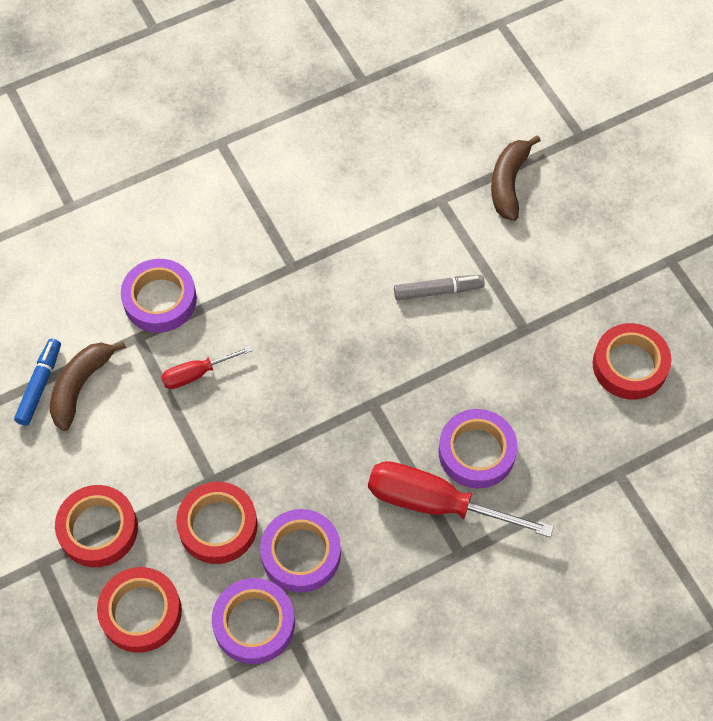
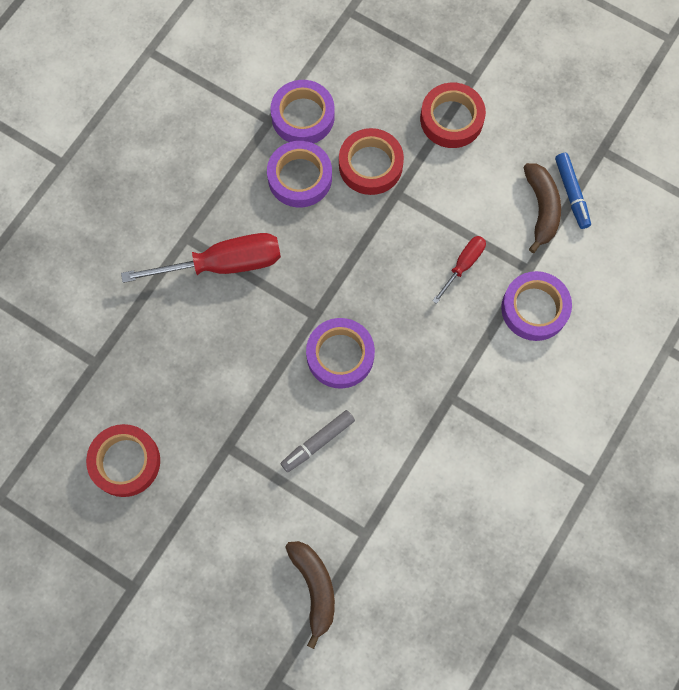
camera: 150 degrees right, 10 degrees up
red tape [97,567,182,653] -> none
purple tape [438,409,517,488] -> purple tape moved to [306,318,375,389]

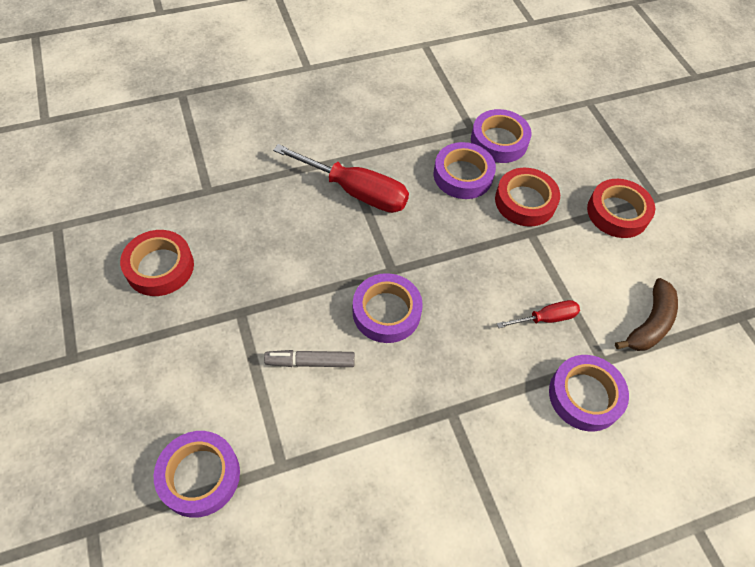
camera: 35 degrees right, 15 degrees down
brown banana [285,541,335,649] -> purple tape [154,431,240,518]
blue marker [555,153,591,229] -> none

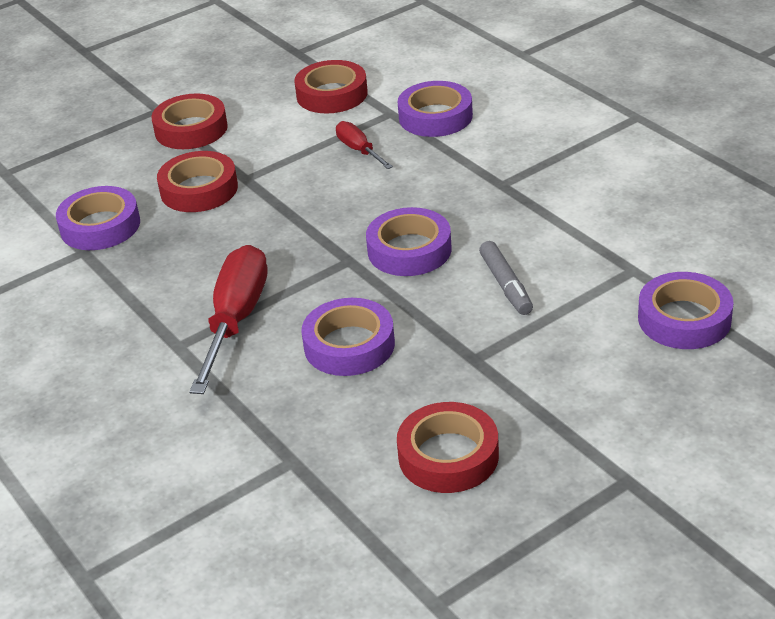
camera: 100 degrees left, 20 degrees down
purple tape [434,142,496,199] -> purple tape moved to [302,298,395,376]
brown banana [615,278,678,351] -> red tape [294,60,368,113]

